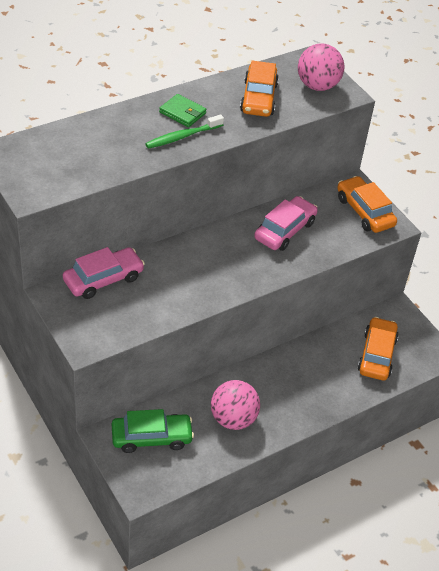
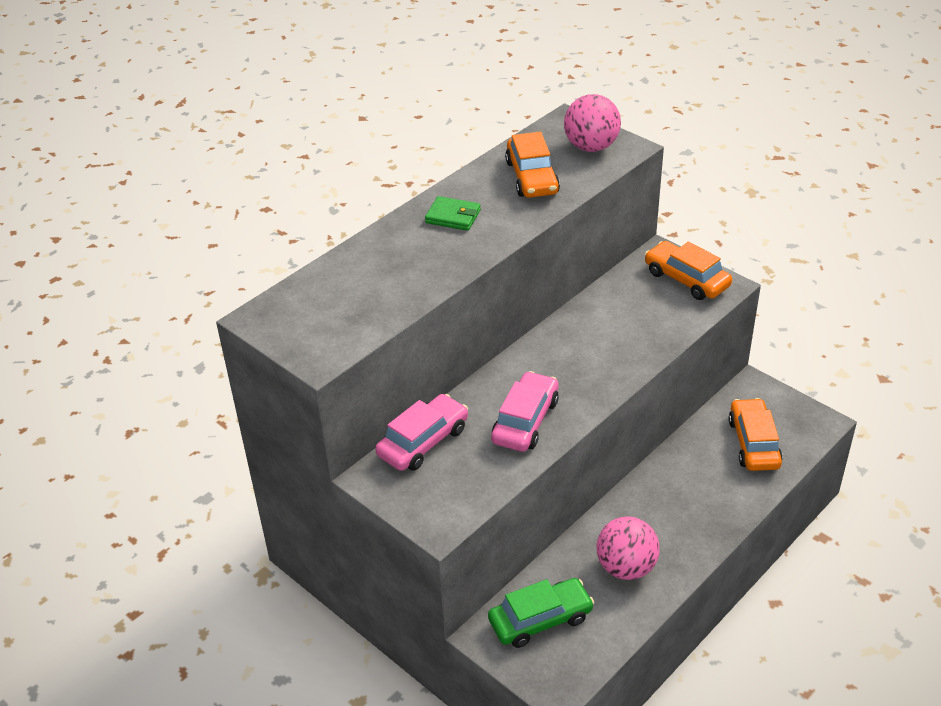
camera: 10 degrees left, 5 degrees down
green toothbrush [145,114,224,149] -> none
pink car [254,196,318,251] -> pink car moved to [491,371,559,452]

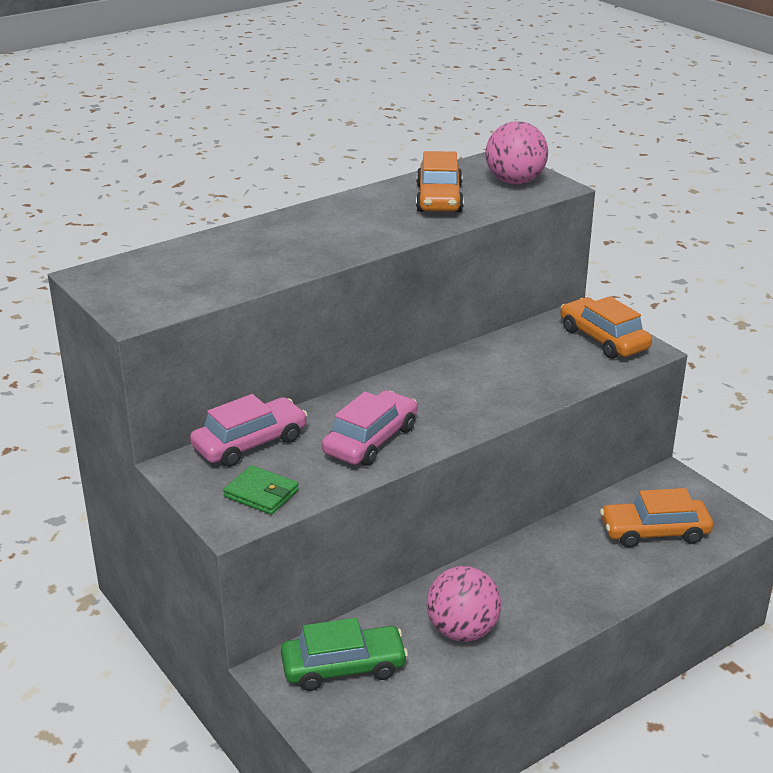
camera: 10 degrees right, 10 degrees down
green wallet [425,196,481,231] -> green wallet moved to [223,465,299,515]
orange car [728,398,783,471] -> orange car turned 105 degrees counterclockwise [600,488,713,548]

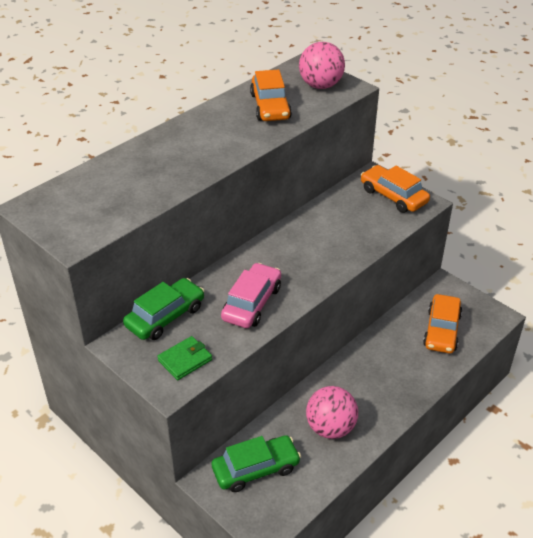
camera: 10 degrees left, 10 degrees up
pink car [190,394,308,467] -> green car [123,278,204,340]
green wallet [223,465,299,515] -> green wallet turned 60 degrees counterclockwise [157,336,212,380]
orange car [600,488,713,548] -> orange car turned 60 degrees counterclockwise [423,294,462,353]

